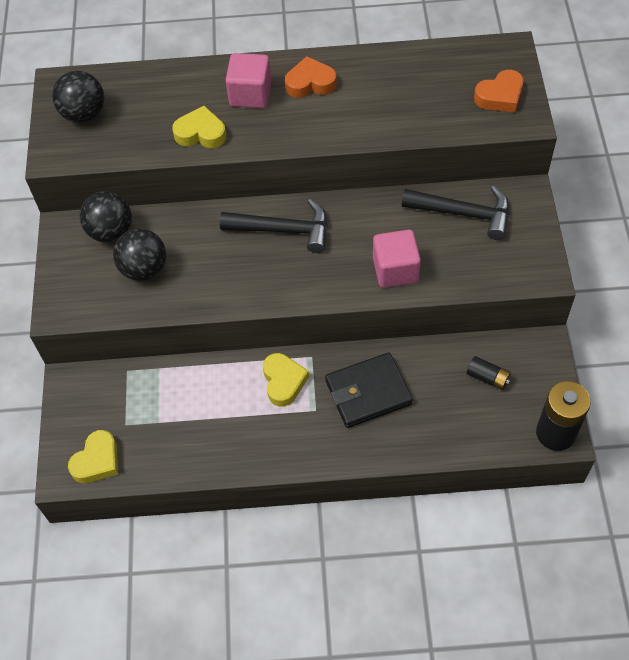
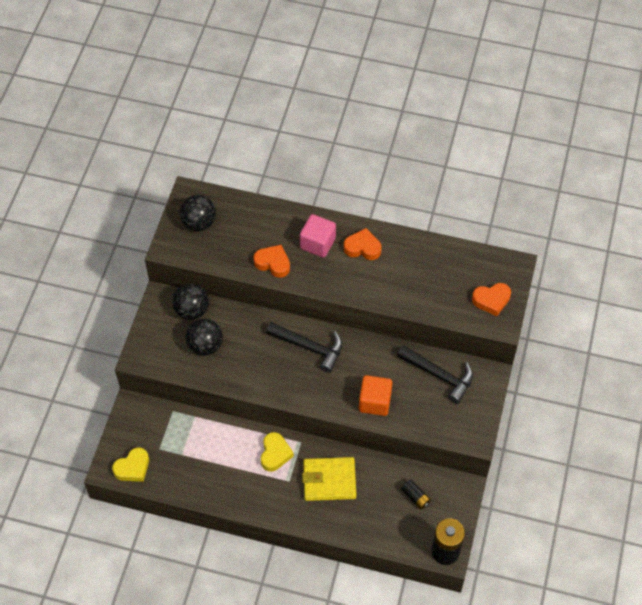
camera: 15 degrees right, 0 degrees up
yellow heart [172,106,226,149] -> orange heart [253,245,290,278]
black wallet [325,352,412,428] -> yellow wallet [302,457,356,501]
pink cube [373,230,421,288] -> orange cube [359,375,392,416]

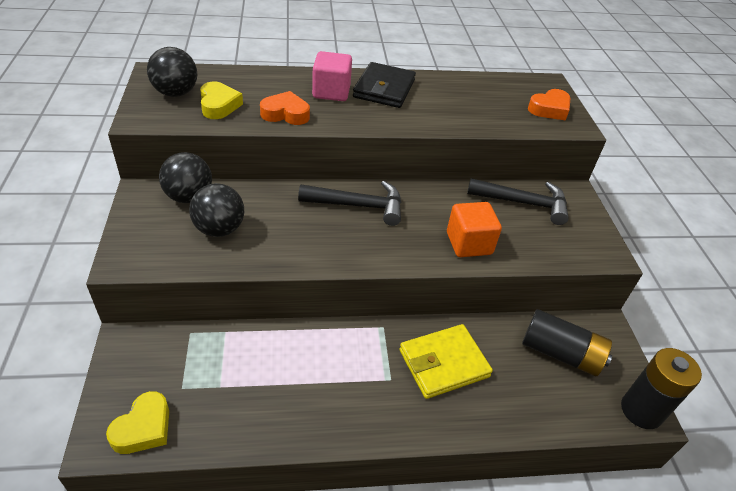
camera: 25 degrees left, 15 degrees down
yellow heart [261,432,294,472] -> yellow heart moved to [200,81,243,119]
orange heart [344,228,382,260] -> black wallet [353,62,416,108]
black battery [401,480,431,510] -> black battery [522,309,612,377], size x1.91

